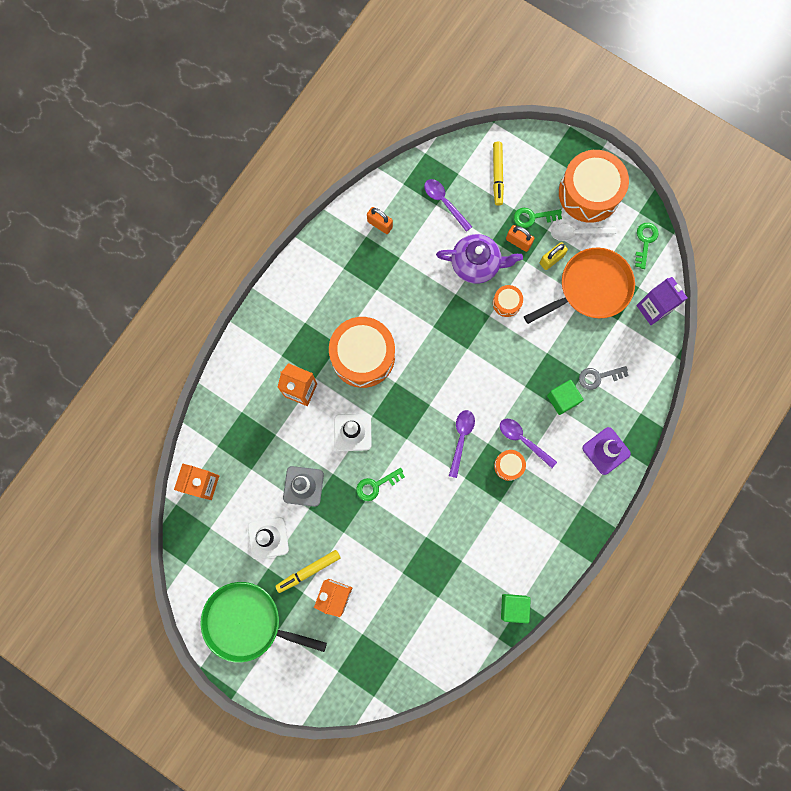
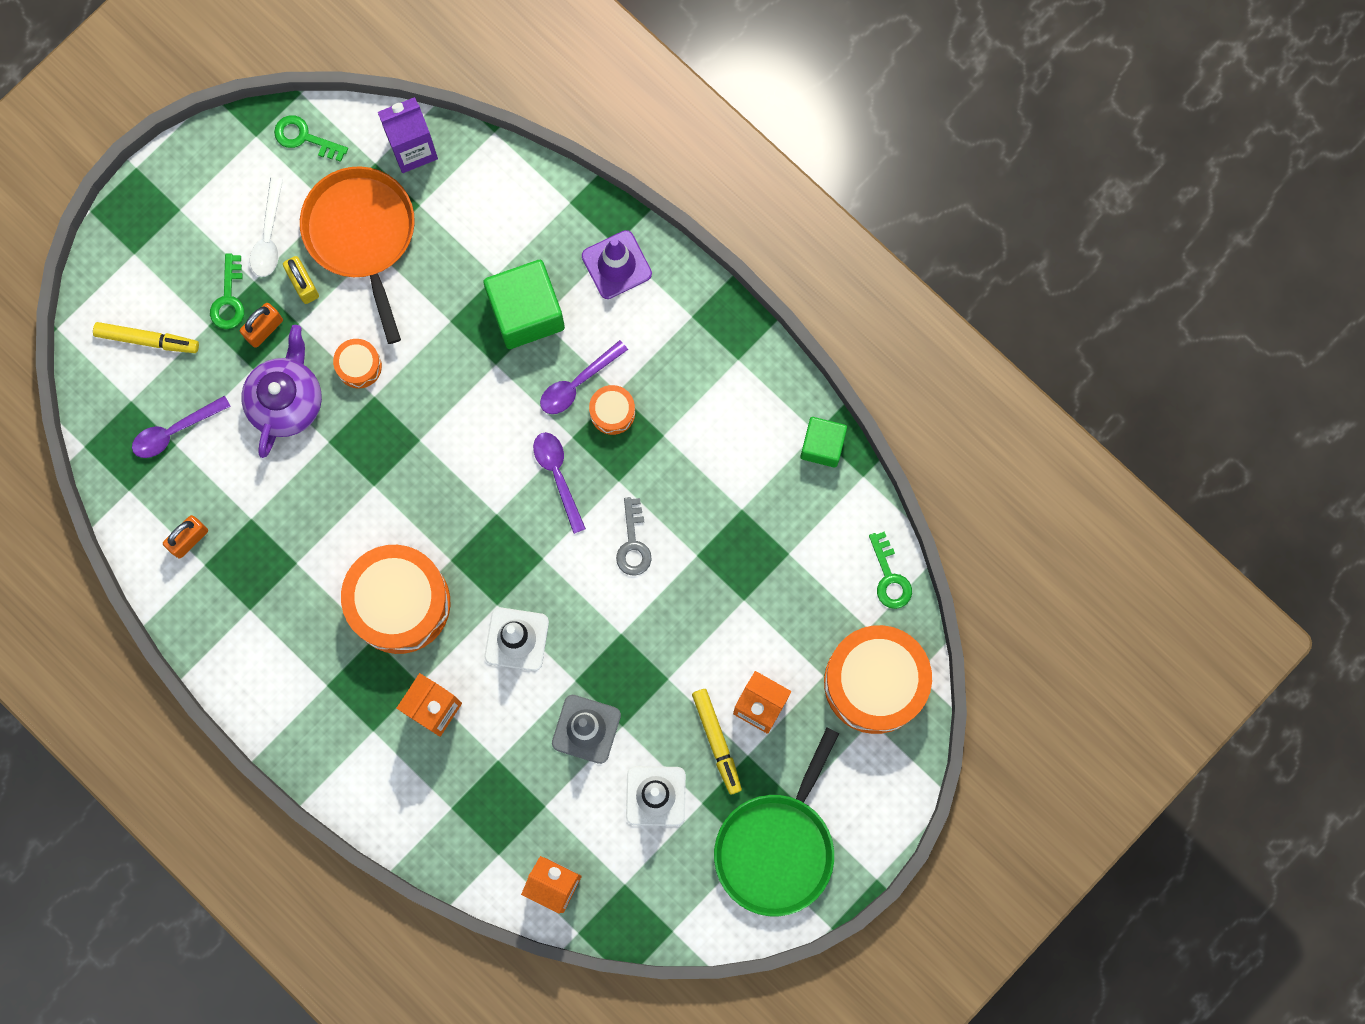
camera: 80 degrees left, 0 degrees up
green key [356,468,405,501] -> green key moved to [869,531,912,609]
purple spoon [449,410,475,478] -> purple spoon turned 45 degrees clockwise [533,432,586,534]
green cube [547,380,583,415] -> green cube [483,260,565,349], size x1.65
orange drum [559,150,629,223] -> orange drum moved to [824,625,932,734]
grey key [579,366,629,390] -> grey key moved to [616,497,652,576]

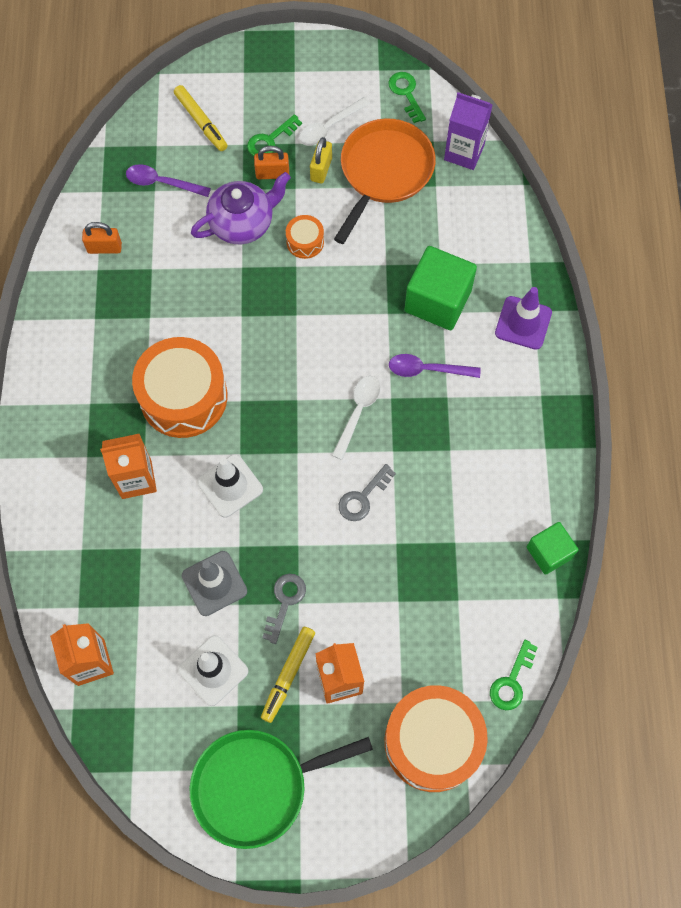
camera: 45 degrees right, 10 degrees down
purple spoon [533,432,586,534] -> white spoon [332,376,381,460]
orange drum [589,385,635,435] -> none
none -> grey key [262,574,306,644]

